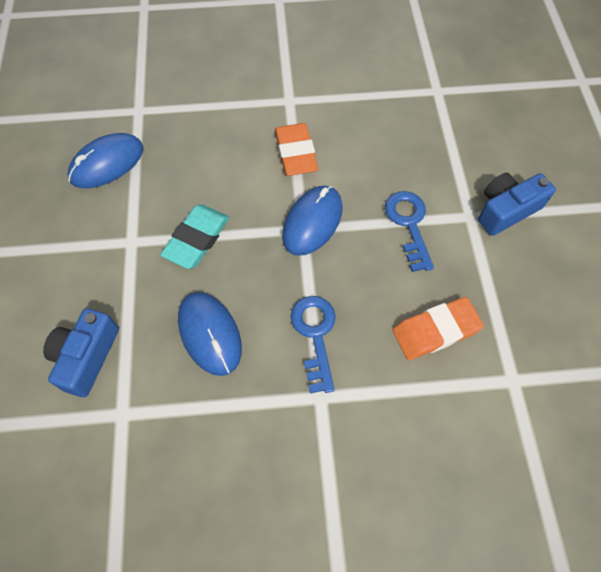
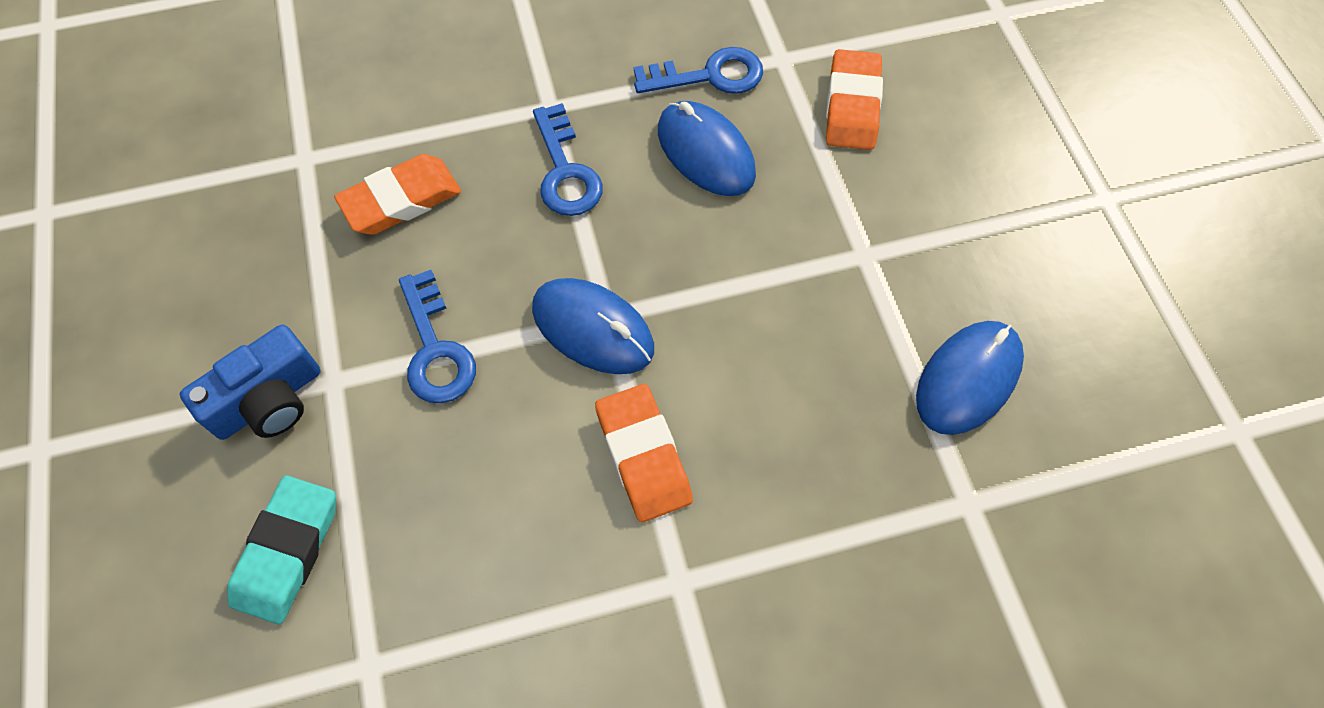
camera: 170 degrees right, 0 degrees up
blue camera [43,308,119,397] -> orange eraser [826,49,883,150]
turquoise eraser [160,205,230,269] -> turquoise eraser moved to [227,475,336,625]
blue mouse [282,186,343,256] -> blue mouse turned 75 degrees counterclockwise [532,278,654,374]
none -> blue key [634,47,763,94]

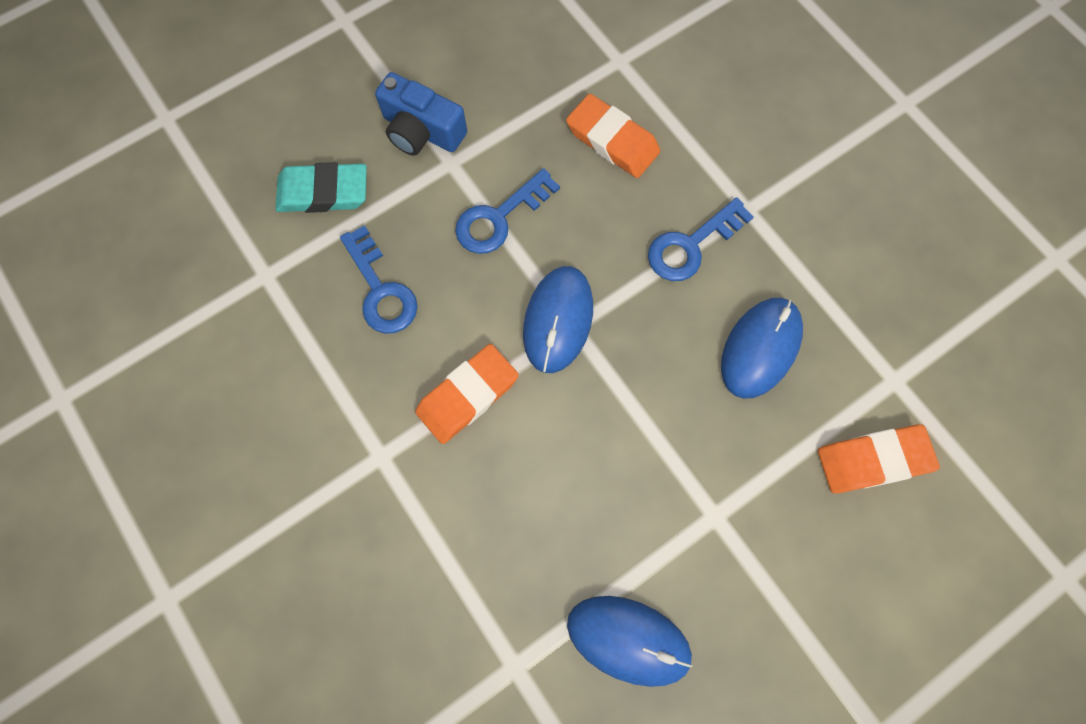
camera: 70 degrees right, 10 degrees up
blue key [634,47,763,94] -> blue key moved to [340,225,418,334]

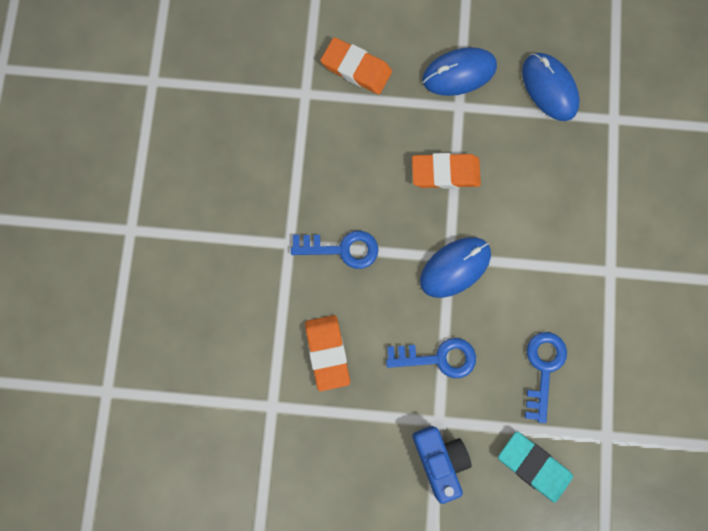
camera: 140 degrees left, 5 degrees up
orange eraser [415,344,519,444] -> orange eraser moved to [412,153,481,189]
blue mouse [721,298,803,399] -> blue mouse moved to [422,47,497,96]

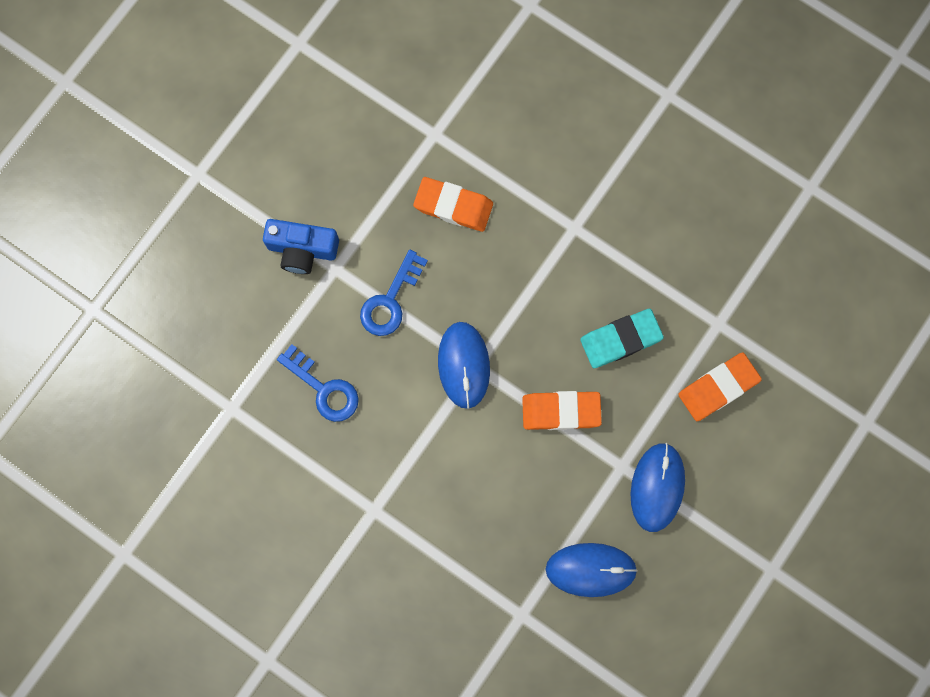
camera: 120 degrees right, 0 degrees up
blue key [291,231,378,269] -> none
orange eraser [412,153,481,189] -> orange eraser turned 60 degrees clockwise [522,391,602,430]
turquoise eraser [498,431,573,503] -> turquoise eraser moved to [580,309,664,368]

